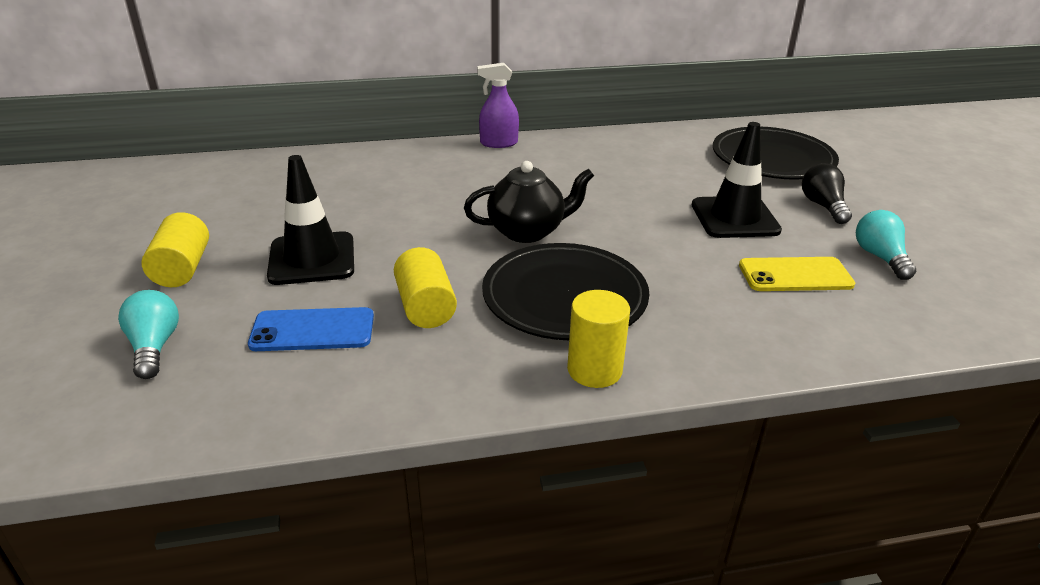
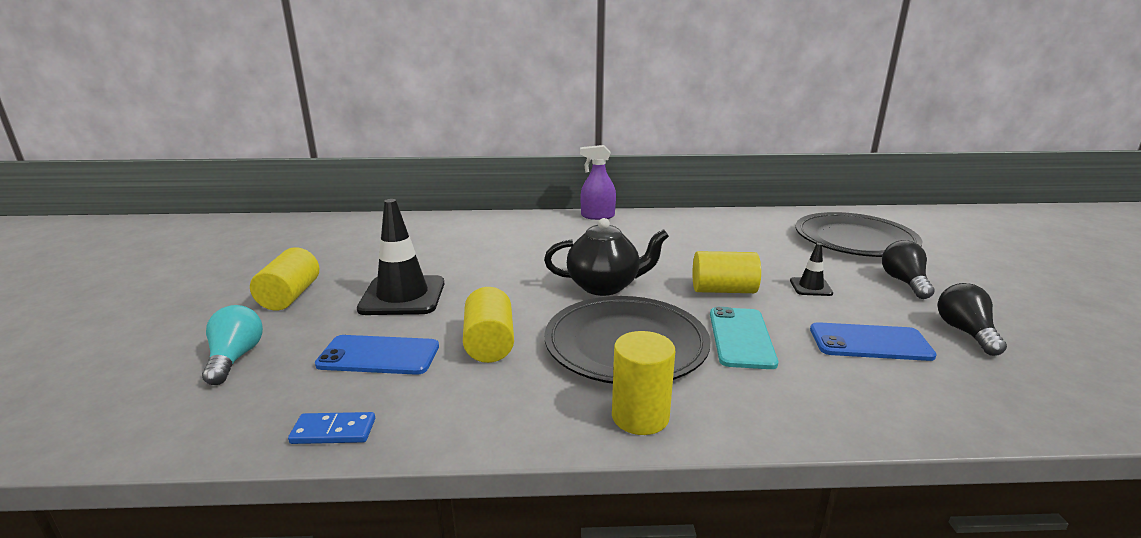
camera: 10 degrees right, 10 degrees down
black traffic cone [692,122,782,238] -> black traffic cone [790,243,833,296], size x0.48
yellow phone [739,257,855,291] -> blue phone [810,322,937,361]
turquoise light bulb [856,210,916,280] -> black light bulb [938,283,1007,356]
none -> blue domino [288,412,375,444]
none -> yellow cylinder [693,251,761,293]
none -> turquoise phone [710,307,778,369]

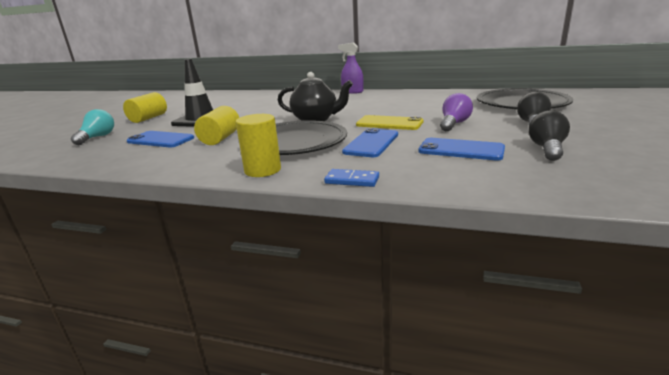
camera: 20 degrees right, 0 degrees up
blue domino [288,412,375,444] -> blue domino moved to [324,169,379,187]
yellow cylinder [693,251,761,293] -> yellow phone [356,115,423,130]
turquoise phone [710,307,778,369] -> blue phone [342,128,398,157]
black traffic cone [790,243,833,296] -> purple light bulb [440,93,473,131]

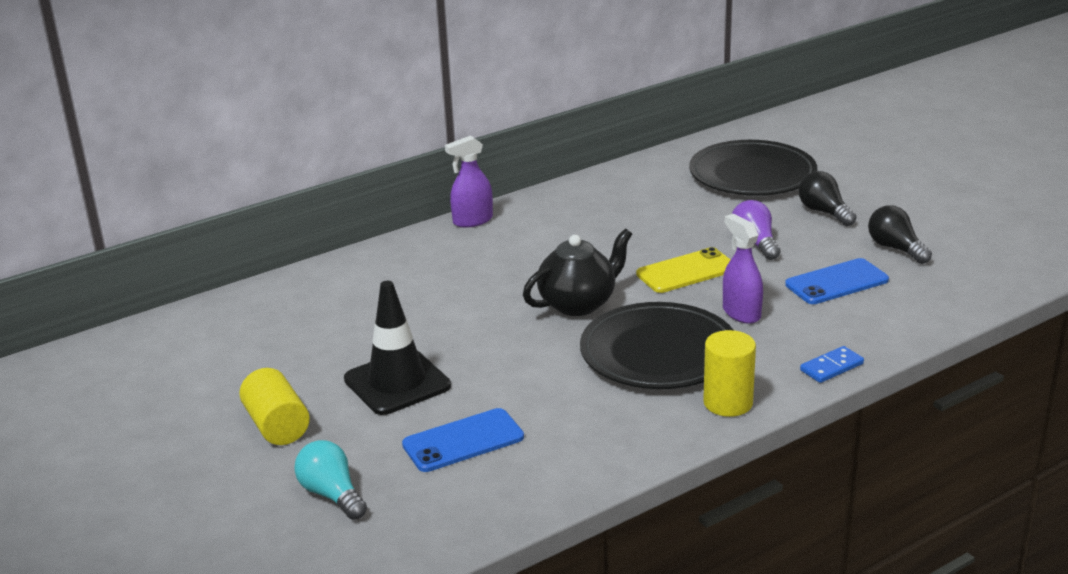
camera: 50 degrees left, 5 degrees up
yellow cylinder [194,106,239,145] -> none
blue phone [342,128,398,157] -> purple spray bottle [723,214,763,324]

